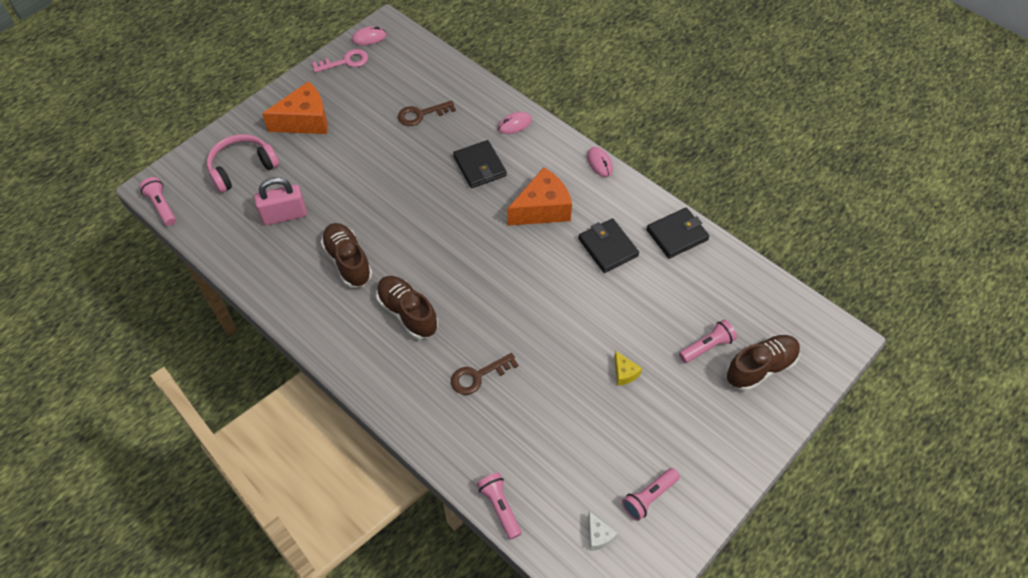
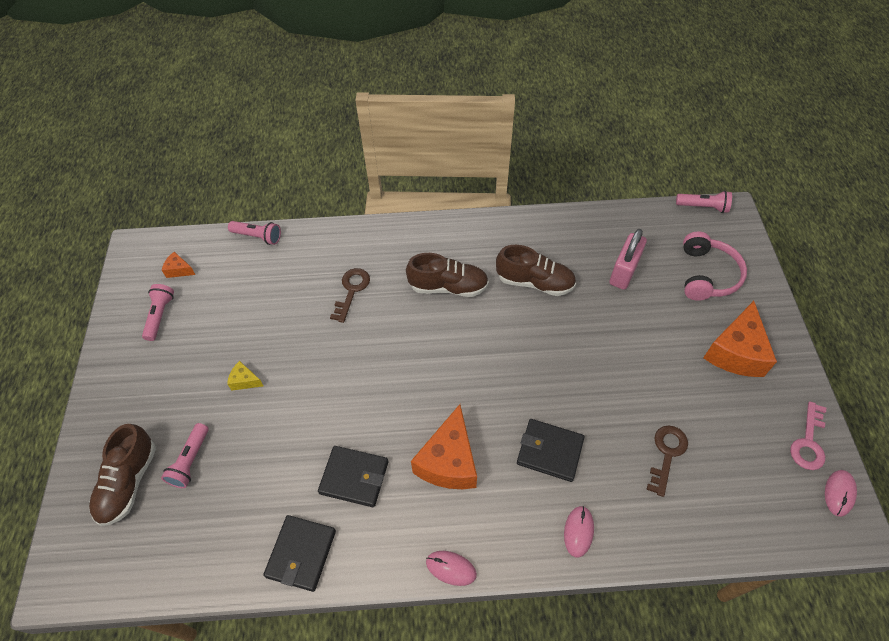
camera: 135 degrees right, 0 degrees up
white cheese [588,511,618,551] -> orange cheese [162,252,196,278]

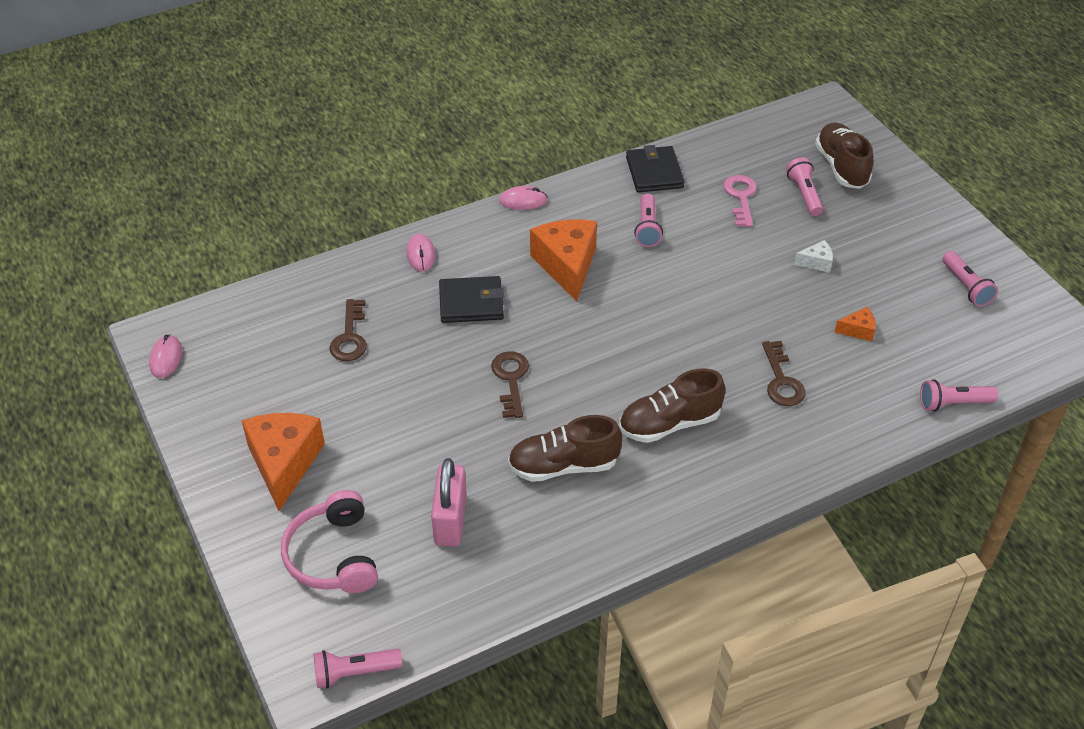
camera: 155 degrees right, 10 degrees down
orange cheese [162,252,196,278] -> orange cheese moved to [834,307,876,341]
yellow cheese [227,361,263,391] -> white cheese [794,240,833,273]
black wallet [318,446,388,507] -> pink flashlight [634,193,663,247]
pink key [790,401,826,470] -> pink key moved to [723,175,757,227]
none -> brown key [491,351,529,418]

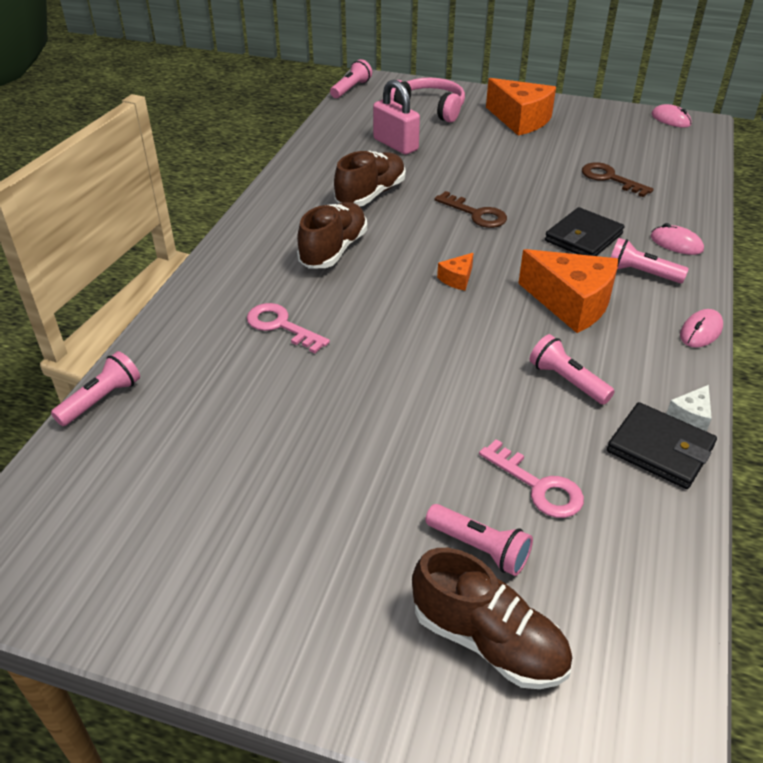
camera: 135 degrees right, 5 degrees down
brown key [762,341,806,406] -> pink key [247,303,330,353]
white cheese [794,240,833,273] -> white cheese moved to [666,385,712,432]
orange cheese [834,307,876,341] -> orange cheese moved to [437,253,474,291]
pink flashlight [943,251,998,307] -> pink flashlight moved to [610,238,689,283]

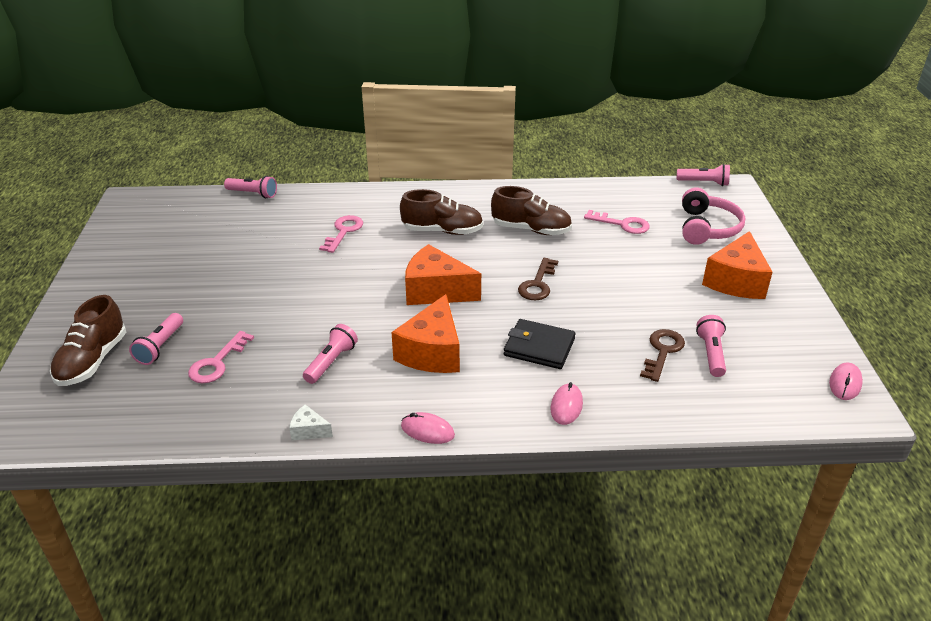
camera: 70 degrees right, 5 degrees down
pink padlock [373,80,420,155] -> pink key [584,210,650,234]
orange cheese [437,253,474,291] -> orange cheese [405,244,481,305], size x2.21
black wallet [607,402,717,489] -> none
pink flashlight [610,238,689,283] -> pink flashlight moved to [696,315,726,377]

